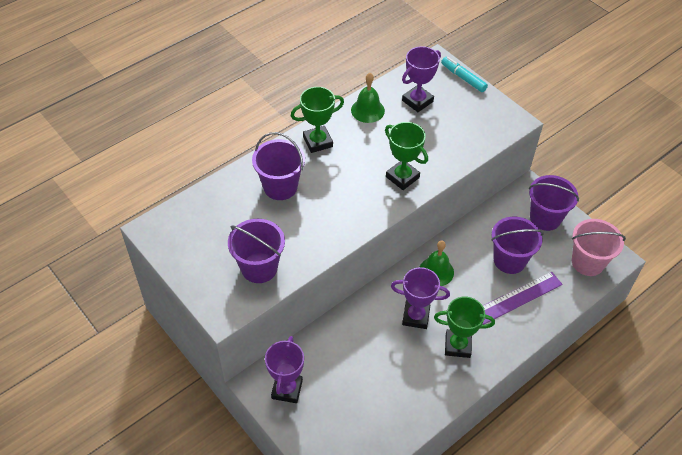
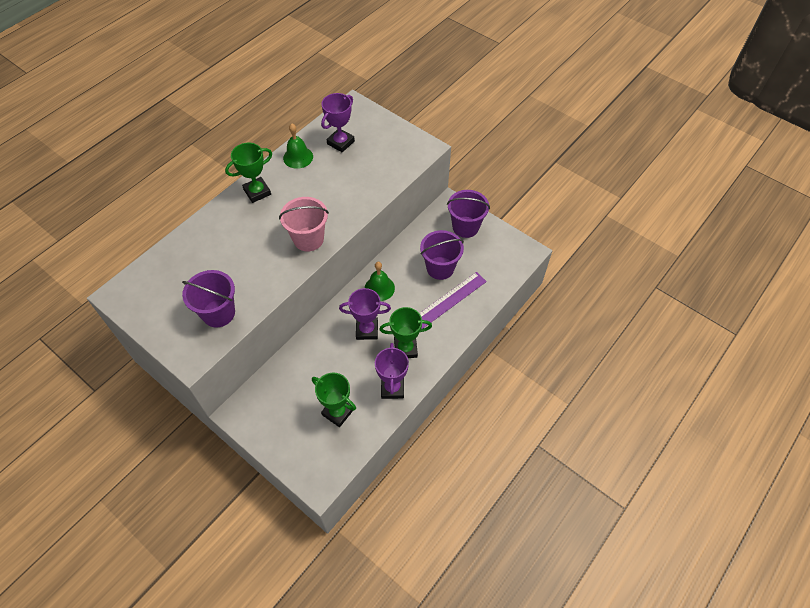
camera: 10 degrees left, 5 degrees up
purple bucket [252,132,305,200] -> none
purple trophy [265,336,304,403] -> purple trophy moved to [375,343,409,399]
green trophy [385,122,428,190] -> green trophy moved to [312,373,356,427]
turquoise marker [441,57,488,92] -> none
pink bucket [572,219,626,276] -> pink bucket moved to [279,197,329,252]

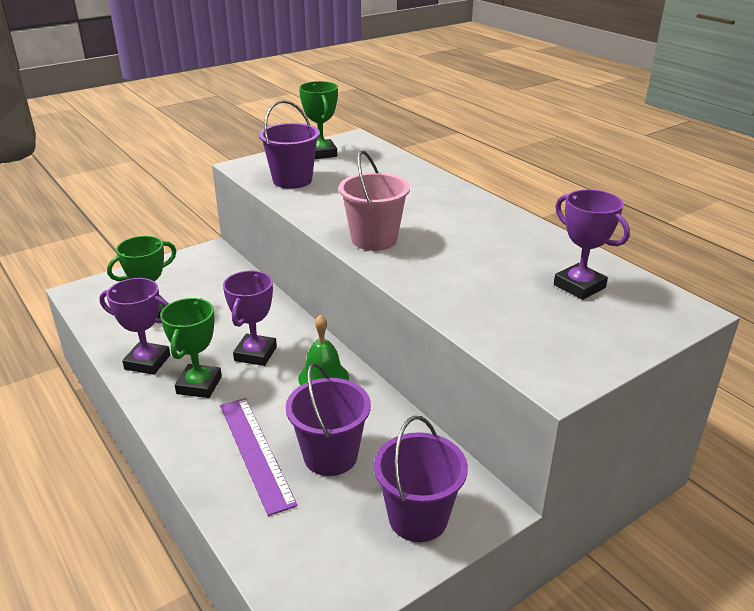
camera: 105 degrees right, 25 degrees down
green trophy [225,143,272,203] -> green trophy moved to [299,81,338,159]
green bell [283,124,313,169] -> none

